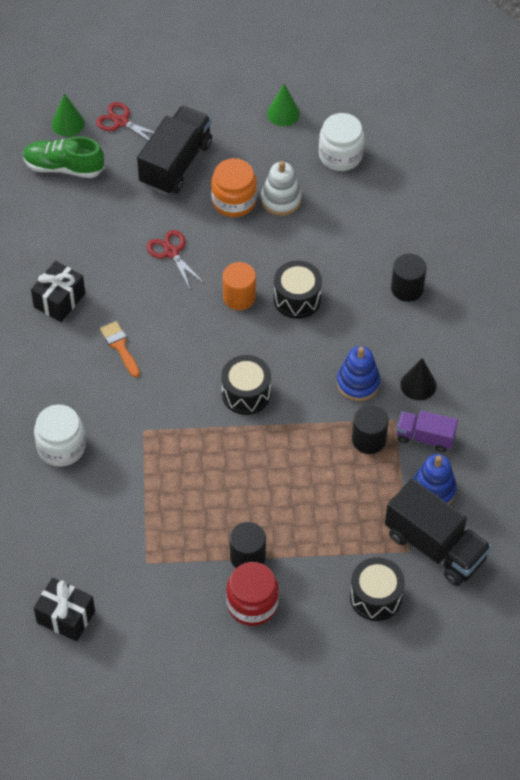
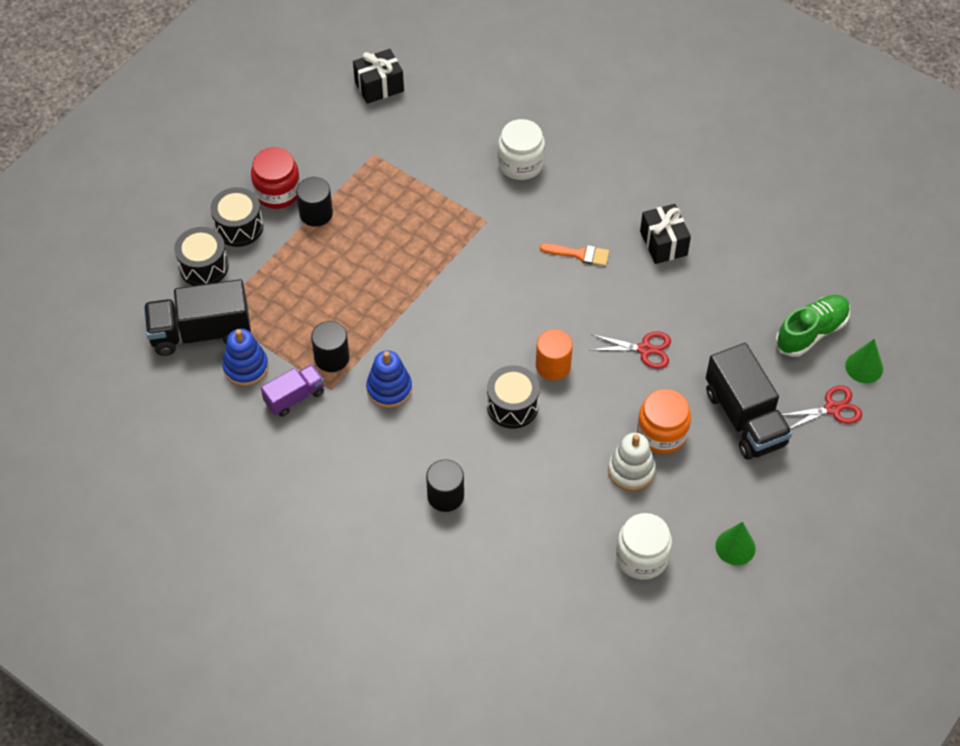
camera: 130 degrees right, 0 degrees up
black drum [221,355,271,415] -> black drum moved to [210,187,263,247]
black cone [400,358,437,401] -> none

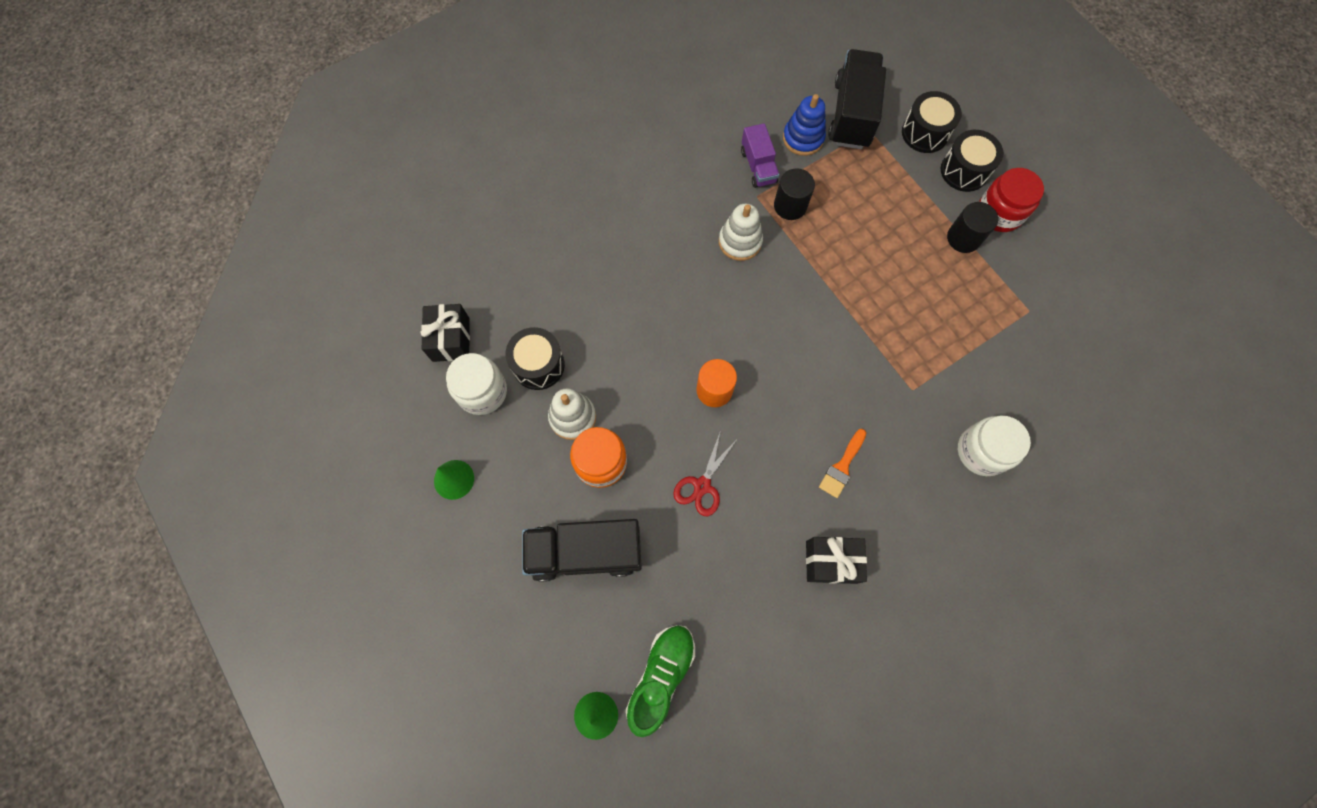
camera: 110 degrees right, 15 degrees up
black gift [353,49,404,104] -> black gift moved to [421,304,470,362]
blue stacking toy [366,350,412,408] -> white stacking toy [719,204,763,261]
black cylinder [426,459,464,512] -> none
black drum [487,365,540,429] -> black drum moved to [506,327,565,390]
green shoe [775,295,850,357] -> green shoe turned 135 degrees counterclockwise [626,625,695,737]
red scissors [782,386,862,429] -> none

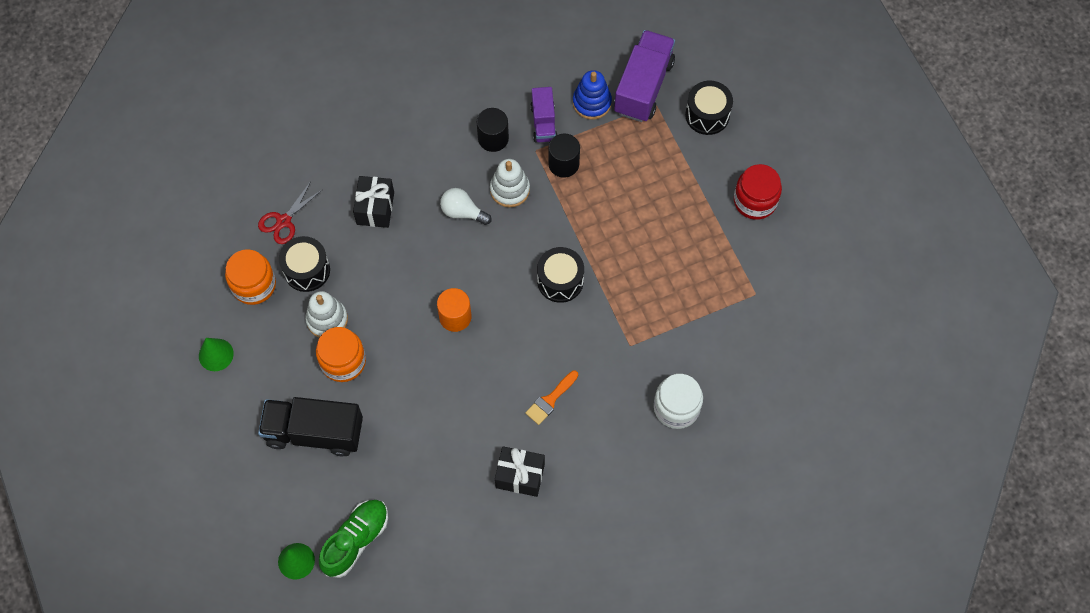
camera: 10 degrees right, 5 degrees down
black gift [421,304,470,362] -> black gift moved to [353,176,394,228]
white jar [446,353,507,415] -> orange jar [225,249,276,305]
red scissors [673,430,736,516] -> red scissors moved to [258,181,323,244]
black truck [828,49,886,149] -> purple truck [614,30,675,122]
black drum [941,130,1003,192] -> black drum moved to [537,247,584,303]
black cylinder [947,202,998,253] -> black cylinder moved to [477,108,509,152]
none -> white light bulb [440,188,492,225]

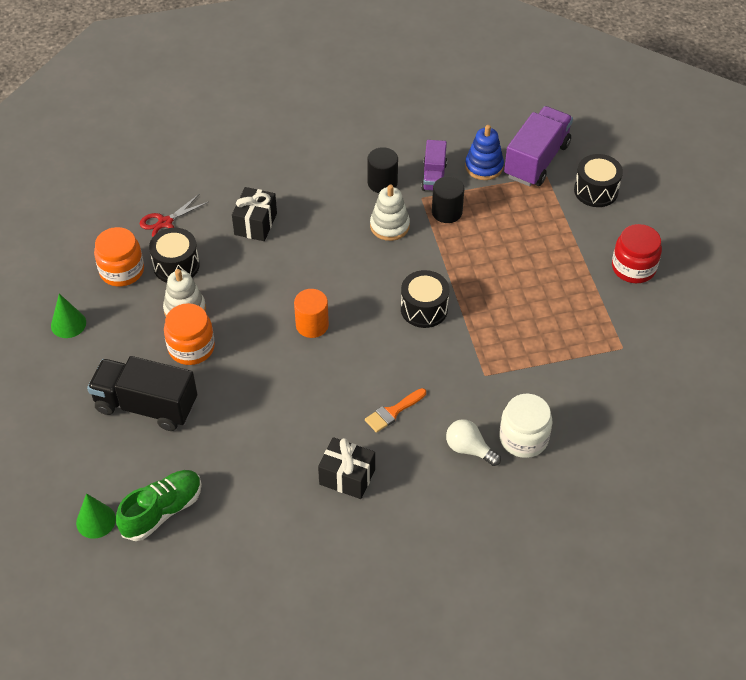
camera: 10 degrees right, 15 degrees down
white light bulb [440,188,492,225] -> white light bulb moved to [446,419,501,466]

